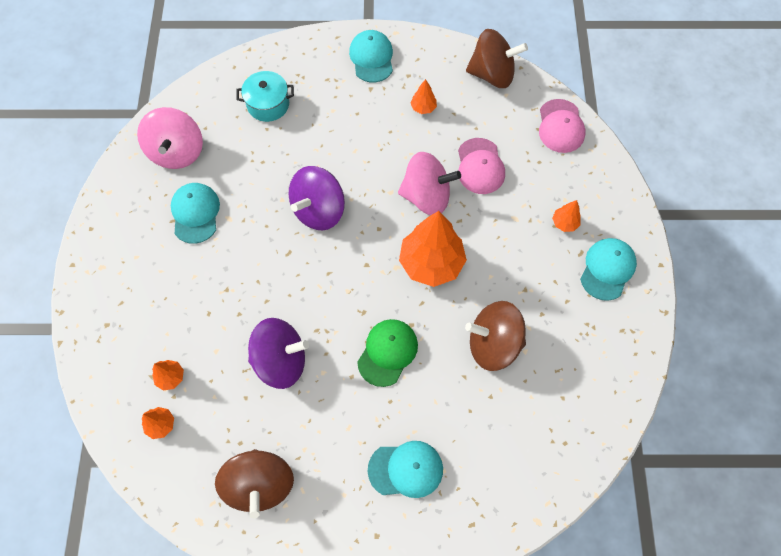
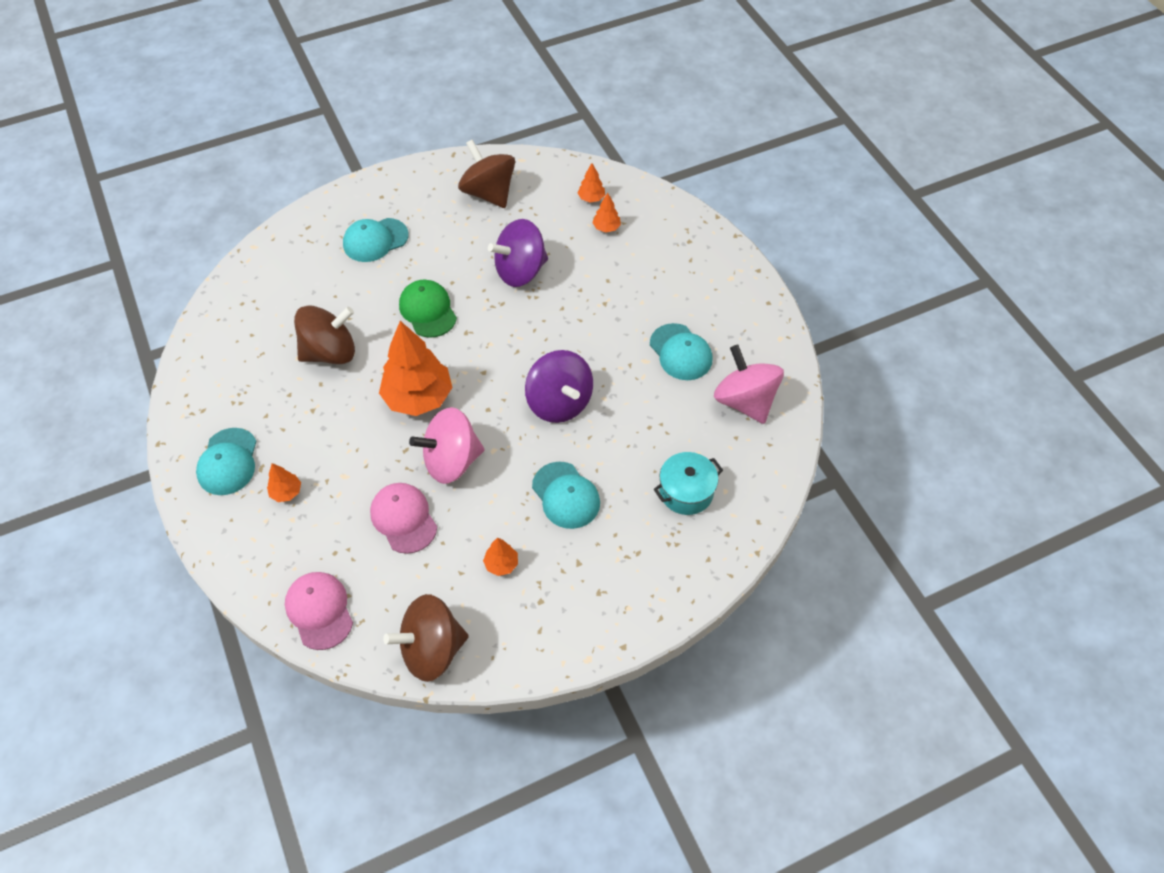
camera: 155 degrees right, 10 degrees down
purple spinning top [289,166,345,230] -> purple spinning top turned 135 degrees clockwise [525,350,593,423]
turquoise cap [349,30,393,82] -> turquoise cap moved to [532,462,600,529]
green cap [357,319,418,387] -> green cap turned 150 degrees clockwise [399,280,457,338]

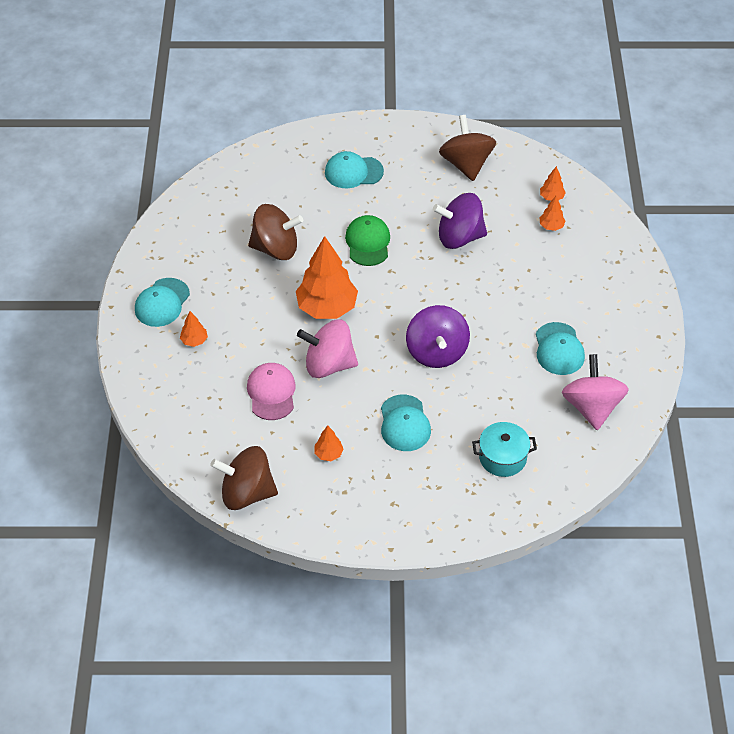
camera: 25 degrees right, 5 degrees down
pink cap [285,572,353,650] -> none

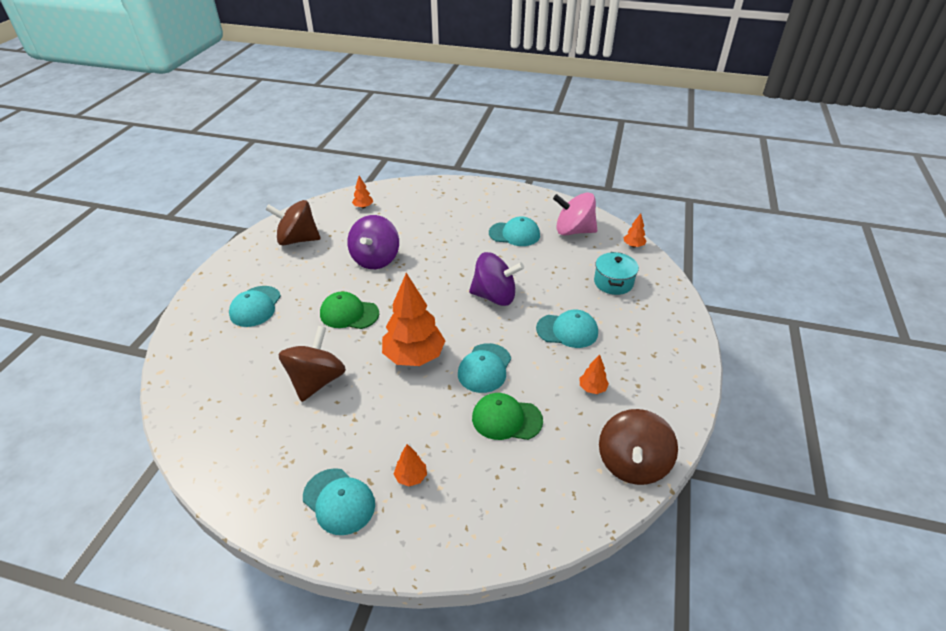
camera: 75 degrees left, 10 degrees down
pink cap [247,363,296,420] -> green cap [472,393,543,440]
pink spinning top [297,319,358,378] -> turquoise cap [458,343,511,393]
orange tree [540,196,565,231] -> orange tree moved to [624,213,647,247]

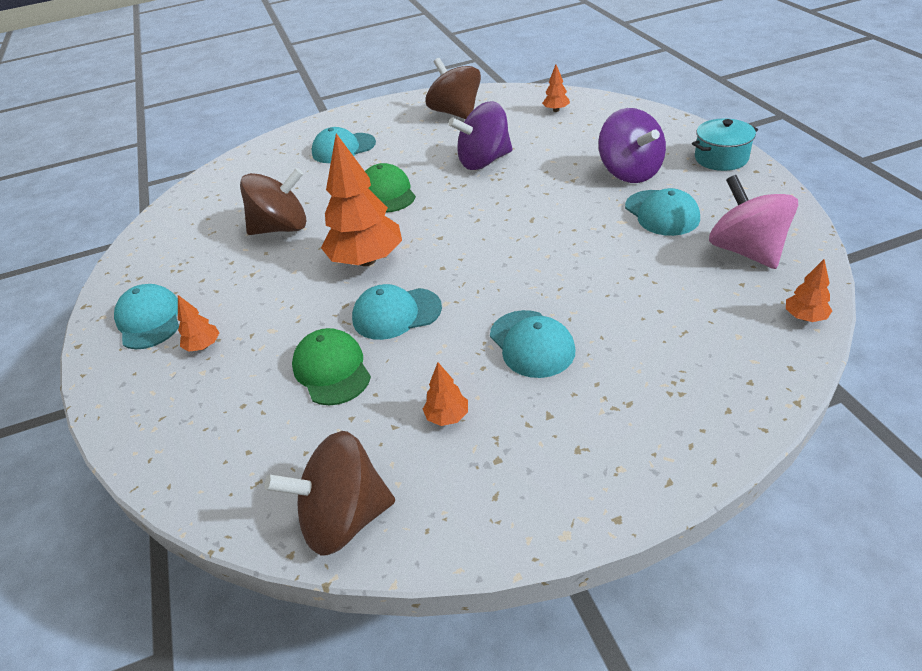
camera: 60 degrees right, 0 degrees up
turquoise cap [303,468,375,535] -> turquoise cap turned 150 degrees clockwise [114,284,179,349]
purple spinning top [469,252,524,306] -> purple spinning top moved to [598,108,666,183]
turquoise pot [594,252,639,295] -> turquoise pot moved to [692,118,758,171]

